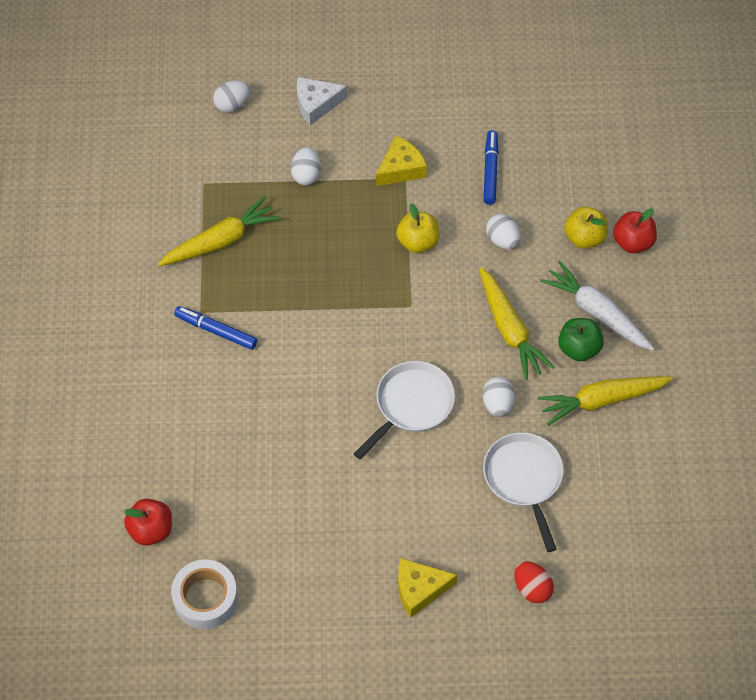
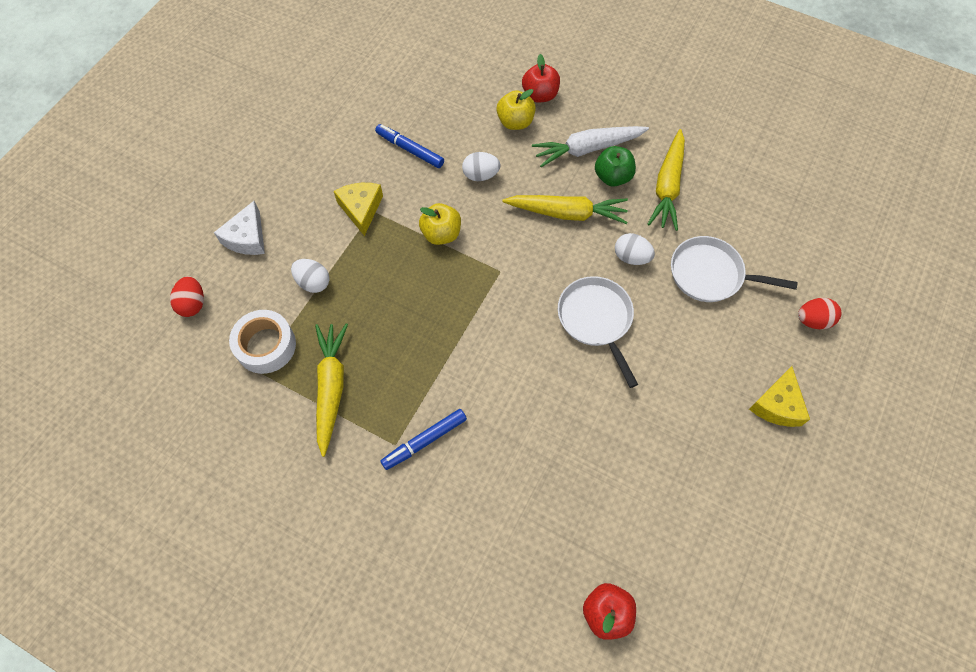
camera: 60 degrees left, 5 degrees up
white tape [171,560,238,629] -> white tape moved to [229,310,296,374]
white egg [213,80,250,112] -> red egg [170,276,204,317]

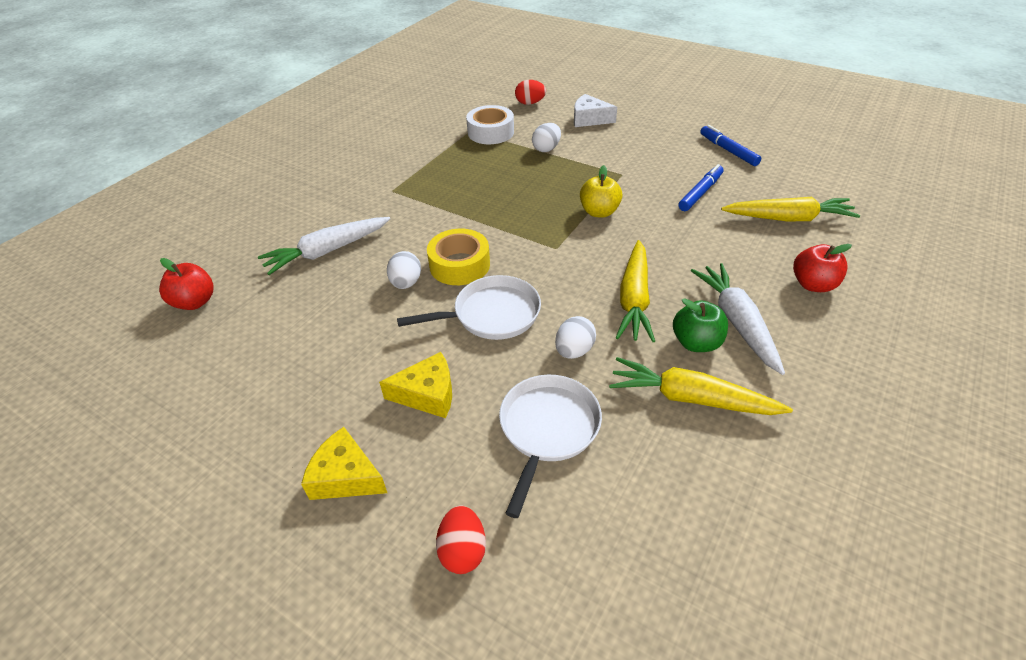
camera: 95 degrees right, 20 degrees down
yellow carrot [315,323,348,457] -> yellow carrot moved to [721,197,860,221]
yellow cheese [334,183,383,236] -> yellow cheese moved to [379,352,452,418]
blue marker [380,409,467,470] -> blue marker moved to [700,125,761,166]
white egg [462,152,501,181] -> white egg moved to [387,251,421,289]
yellow apple [496,89,536,130] -> none
none -> white carrot [258,217,390,275]
none -> yellow tape [427,229,490,285]

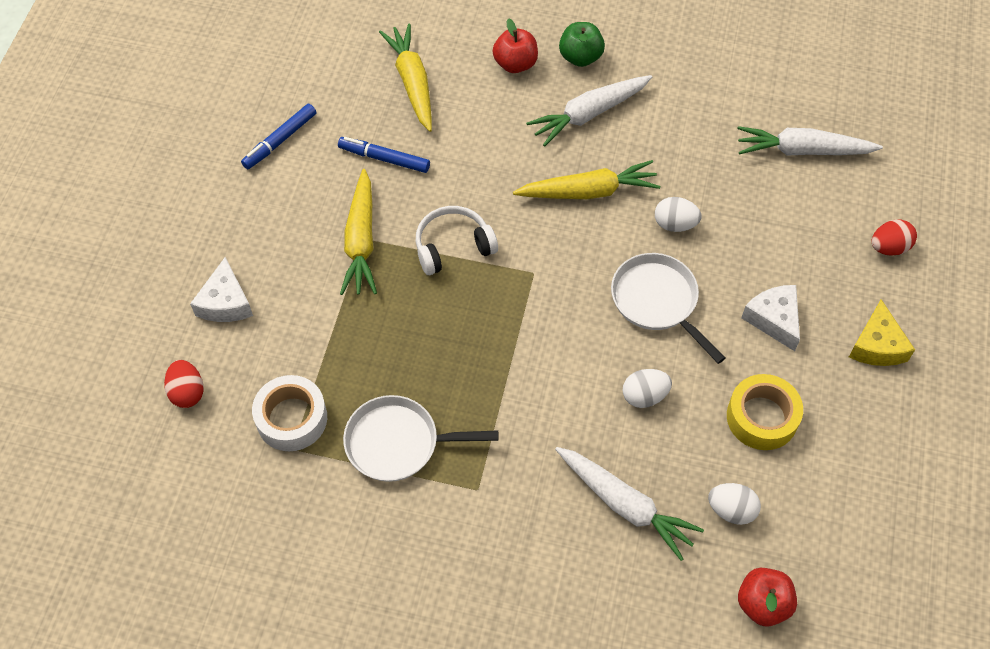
camera: 110 degrees left, 15 degrees up
yellow cheese [379,352,452,418] -> white cheese [741,285,800,351]
yellow tape [427,229,490,285] -> yellow tape moved to [727,374,803,450]
white pan [499,375,602,518] -> white pan moved to [343,395,498,482]
white egg [532,123,561,152] -> white egg moved to [708,483,761,525]
yellow apple [580,165,622,218] -> white headphones [415,206,498,275]
yellow carrot [609,357,793,415] -> yellow carrot moved to [340,169,377,295]
green apple [673,298,728,352] -> green apple moved to [559,22,605,67]
none -> white carrot [737,126,883,156]

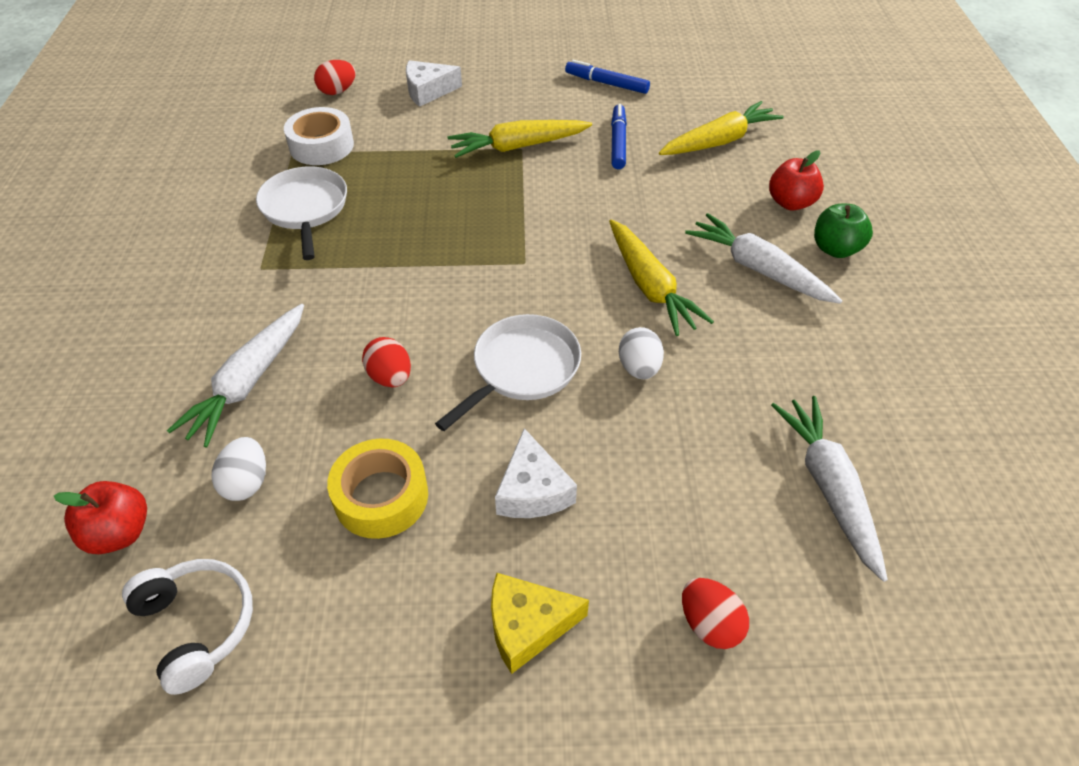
camera: 75 degrees right, 10 degrees down
white headphones [415,206,498,275] -> white headphones moved to [122,559,253,695]
white egg [622,369,672,408] -> red egg [362,337,411,387]
white cheese [741,285,800,351] -> white cheese turned 120 degrees clockwise [495,428,577,518]

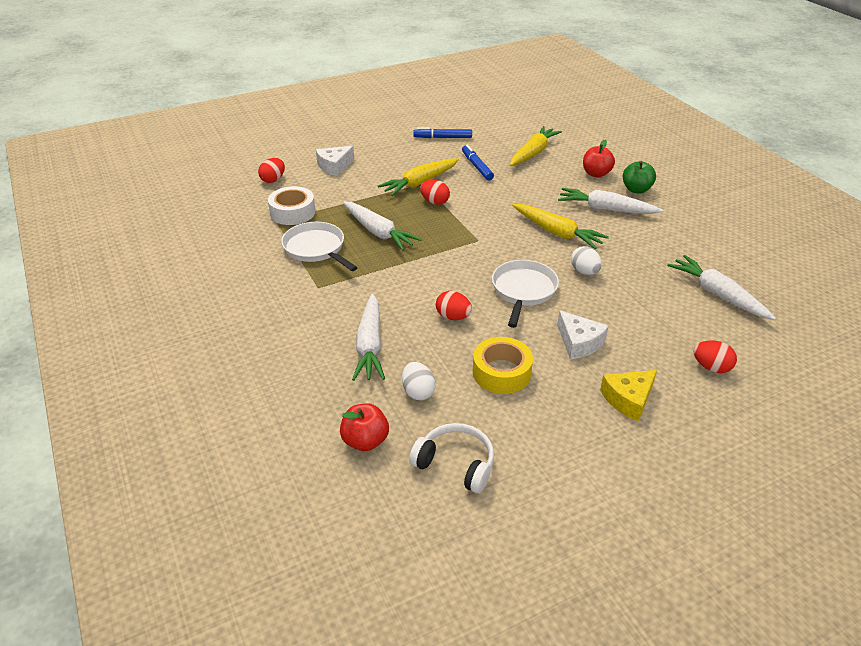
camera: 25 degrees left, 10 degrees down
none -> white carrot [343,202,422,250]
none -> red egg [420,180,450,205]

